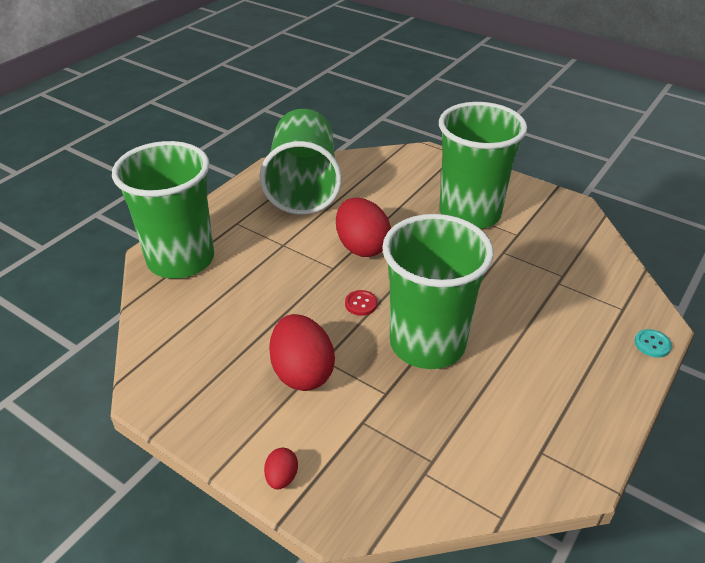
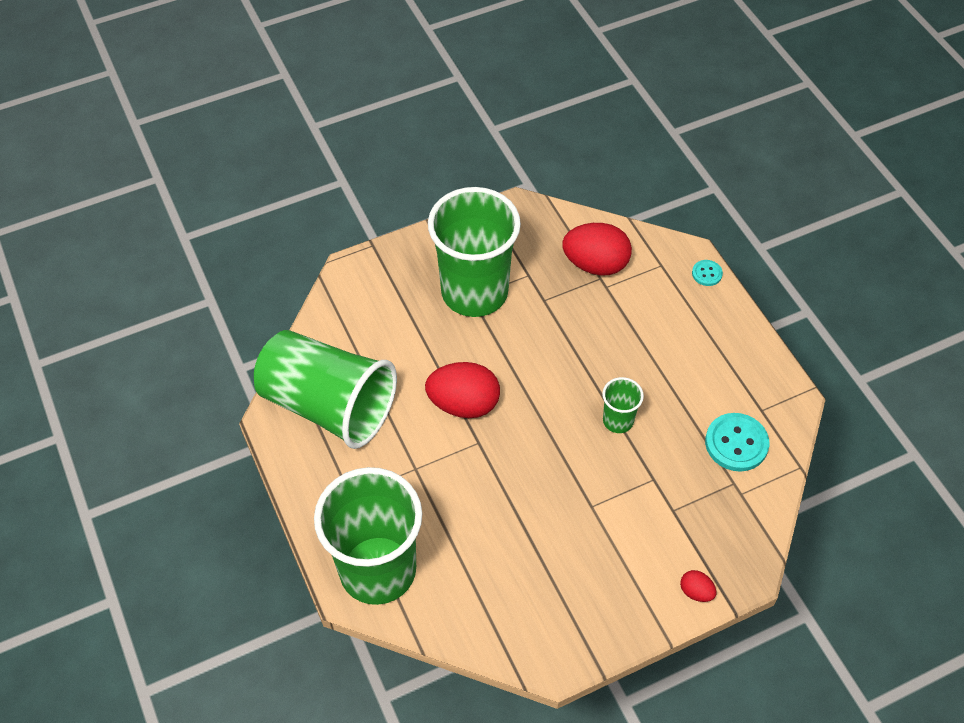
camera: 60 degrees left, 15 degrees up
red egg [269,314,335,391] -> red egg moved to [562,223,632,276]
red button [345,290,378,316] -> none
green cup [382,214,494,369] -> green cup [602,377,644,433], size x0.43
none -> turquoise button [705,413,769,472]

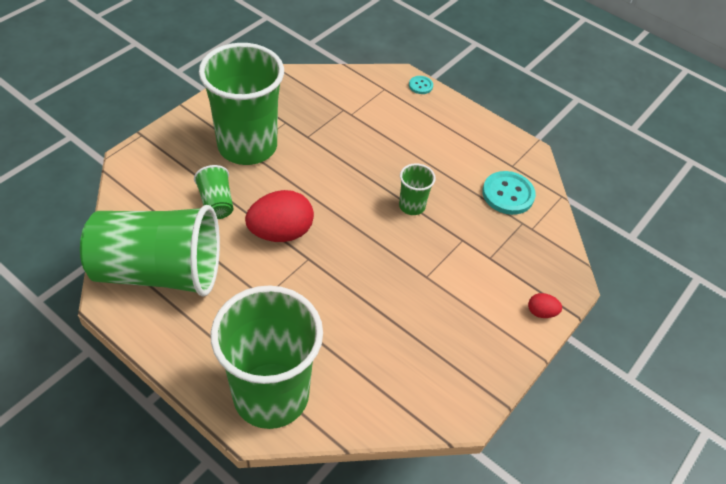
camera: 30 degrees left, 5 degrees down
red egg [562,223,632,276] -> none
none -> green cup [194,165,234,219]

